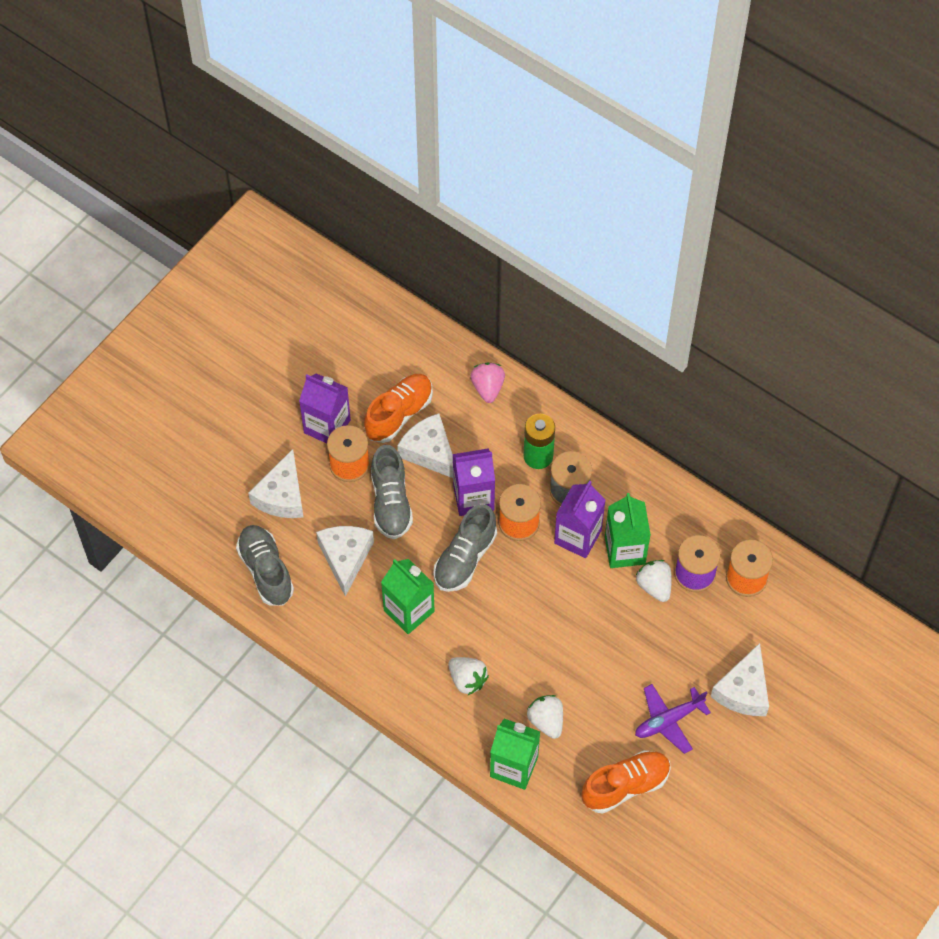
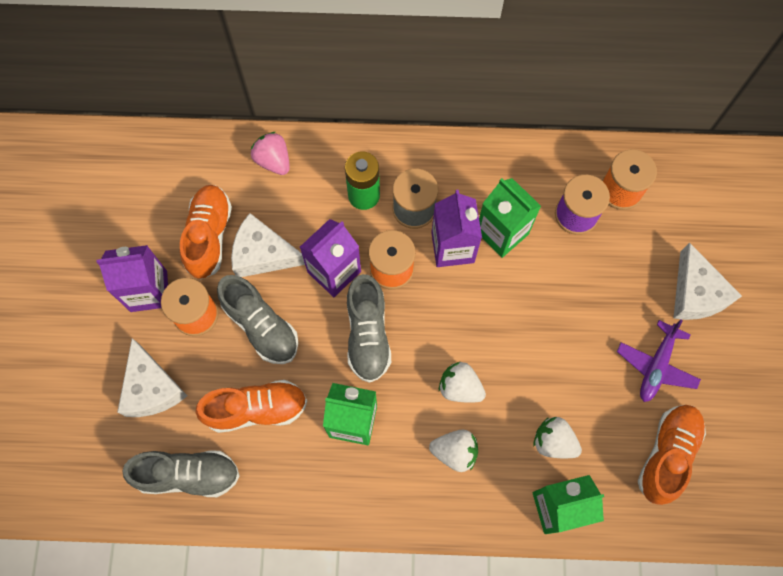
camera: 35 degrees left, 10 degrees up
grey shoe [236,525,294,606] -> grey shoe turned 150 degrees clockwise [122,450,239,497]
white cheese [316,526,374,597] -> orange shoe [196,380,307,433]
white strawberry [636,560,672,602] -> white strawberry moved to [439,362,486,403]

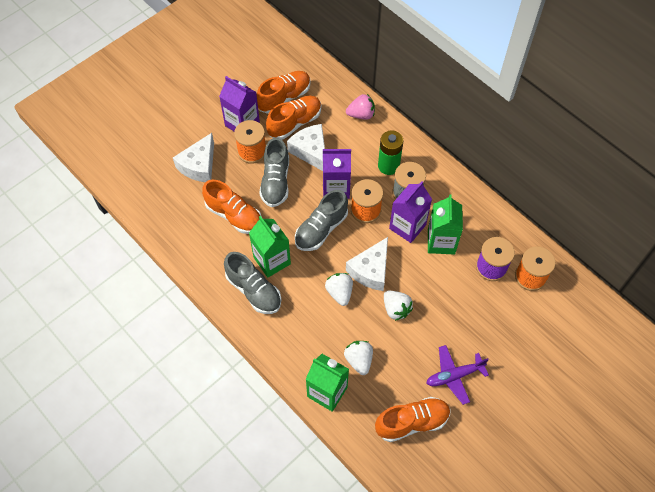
camera: 45 degrees right, 10 degrees down
grey shoe [122,450,239,497] -> grey shoe moved to [224,252,281,314]
pink strawberry [251,132,290,175] -> pink strawberry turned 75 degrees clockwise [346,94,375,120]
white strawberry [429,430,478,472] -> white strawberry moved to [384,291,413,321]
white cheese [673,242,742,320] -> white cheese moved to [346,237,388,291]
none -> orange shoe [256,71,311,114]

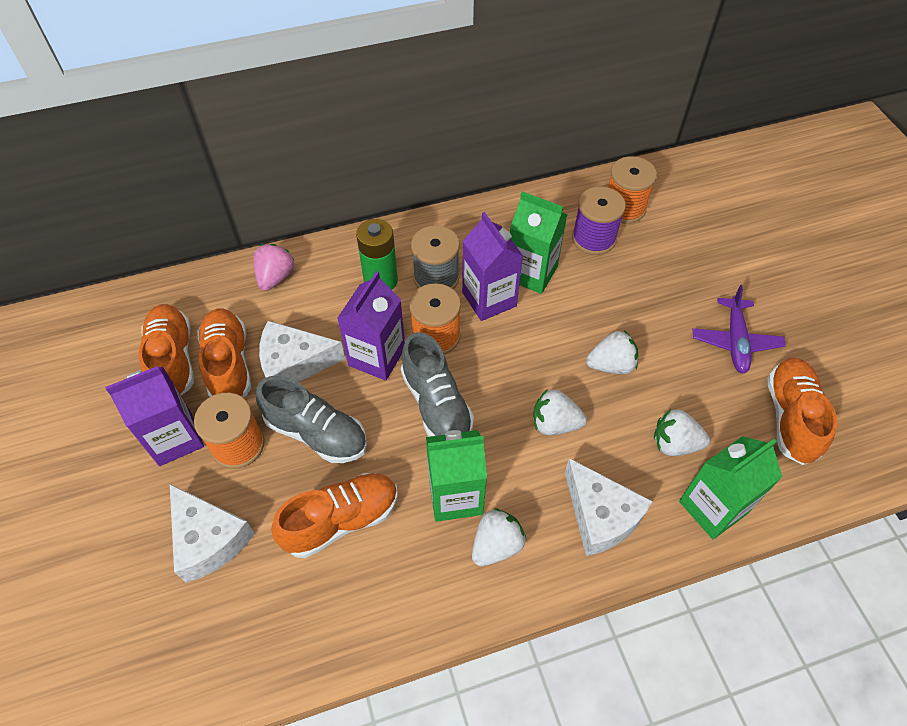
camera: 65 degrees left, 5 degrees down
grey shoe [224,252,281,314] -> white strawberry [472,508,526,566]
white cheese [346,237,388,291] -> white cheese moved to [565,458,653,556]

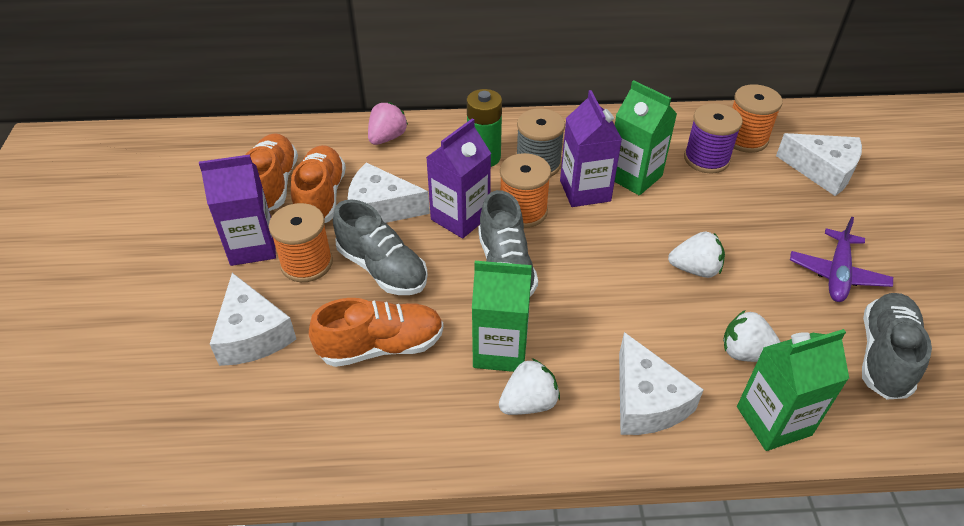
camera: 15 degrees right, 10 degrees down
white strawberry [533,389,587,435] -> none
orange shoe [767,358,837,465] -> grey shoe [862,293,932,400]
none -> white cheese [776,133,862,196]

